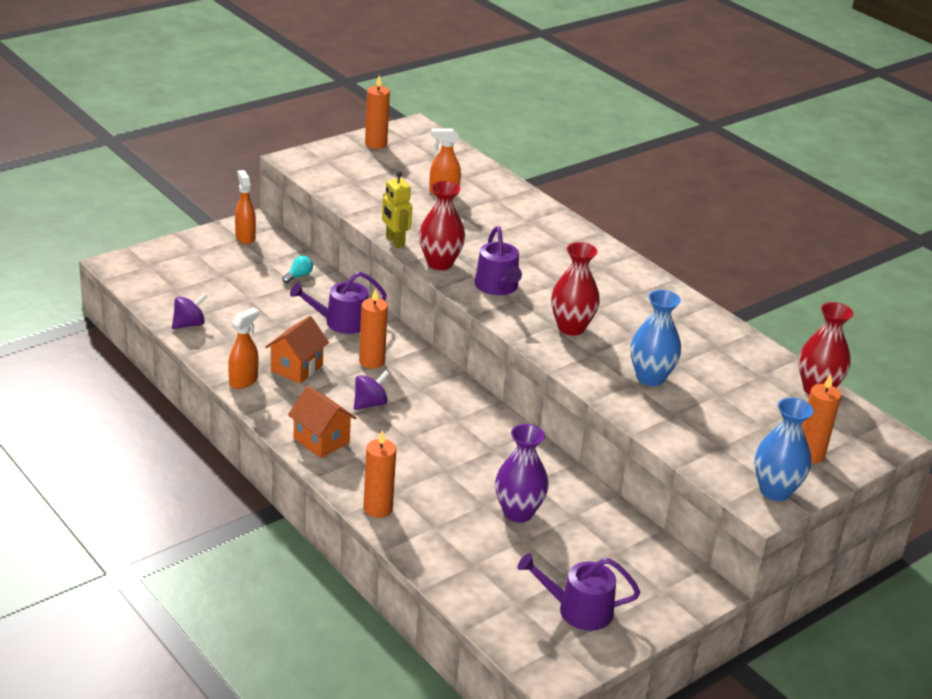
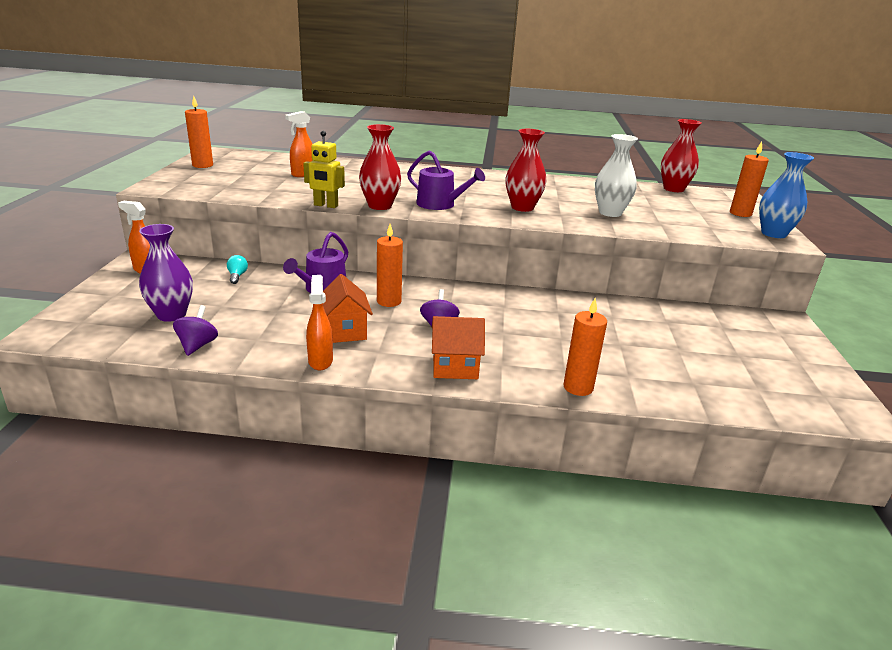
camera: 45 degrees left, 5 degrees down
purple vase [495,424,549,523] -> purple vase moved to [139,224,193,322]
purple watering can [518,553,640,631] -> none
blue vase [630,290,681,386] -> white vase [595,134,638,217]

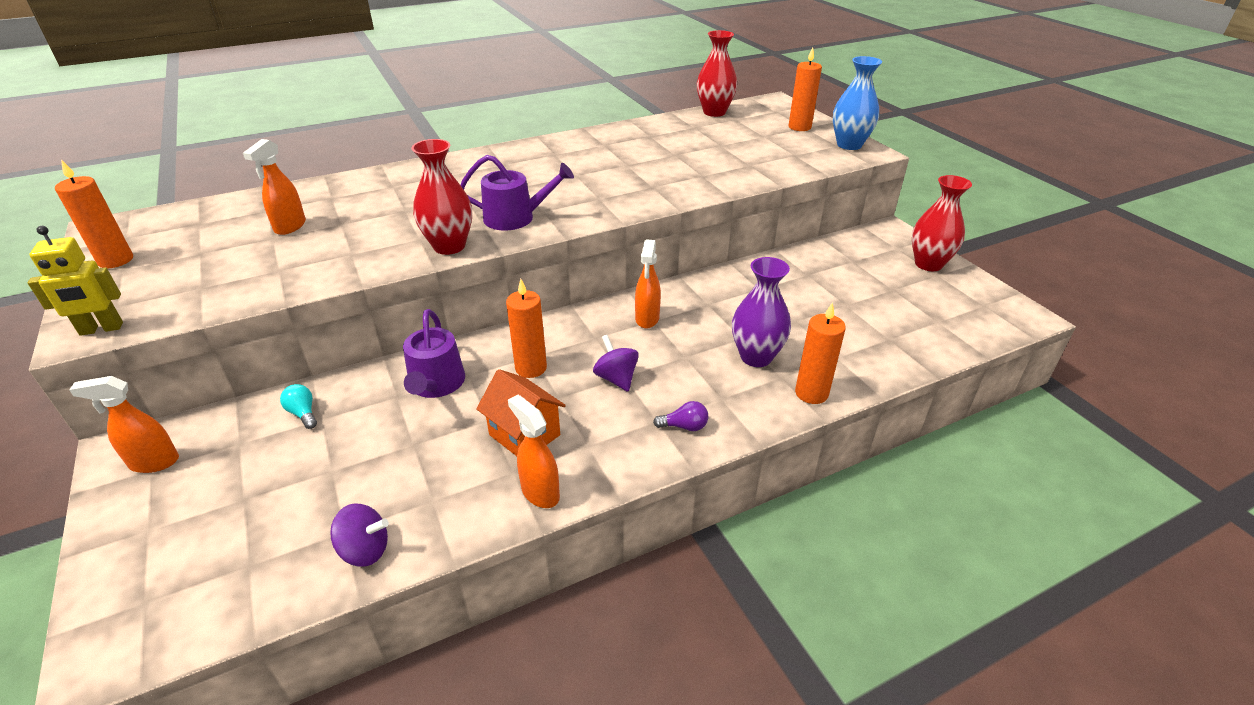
camera: 30 degrees left, 10 degrees up
purple vase [139,224,193,322] -> purple vase moved to [732,257,791,367]
purple spinning top [173,305,218,356] -> purple spinning top turned 120 degrees clockwise [330,503,389,567]
yellow robot [303,131,345,208] -> yellow robot moved to [28,226,123,336]
orange house [432,316,485,379] -> purple light bulb [653,401,709,431]
red vase [506,129,546,212] -> red vase moved to [912,175,972,271]
white vase [595,134,638,217] -> none
none -> orange spray bottle [635,239,661,329]

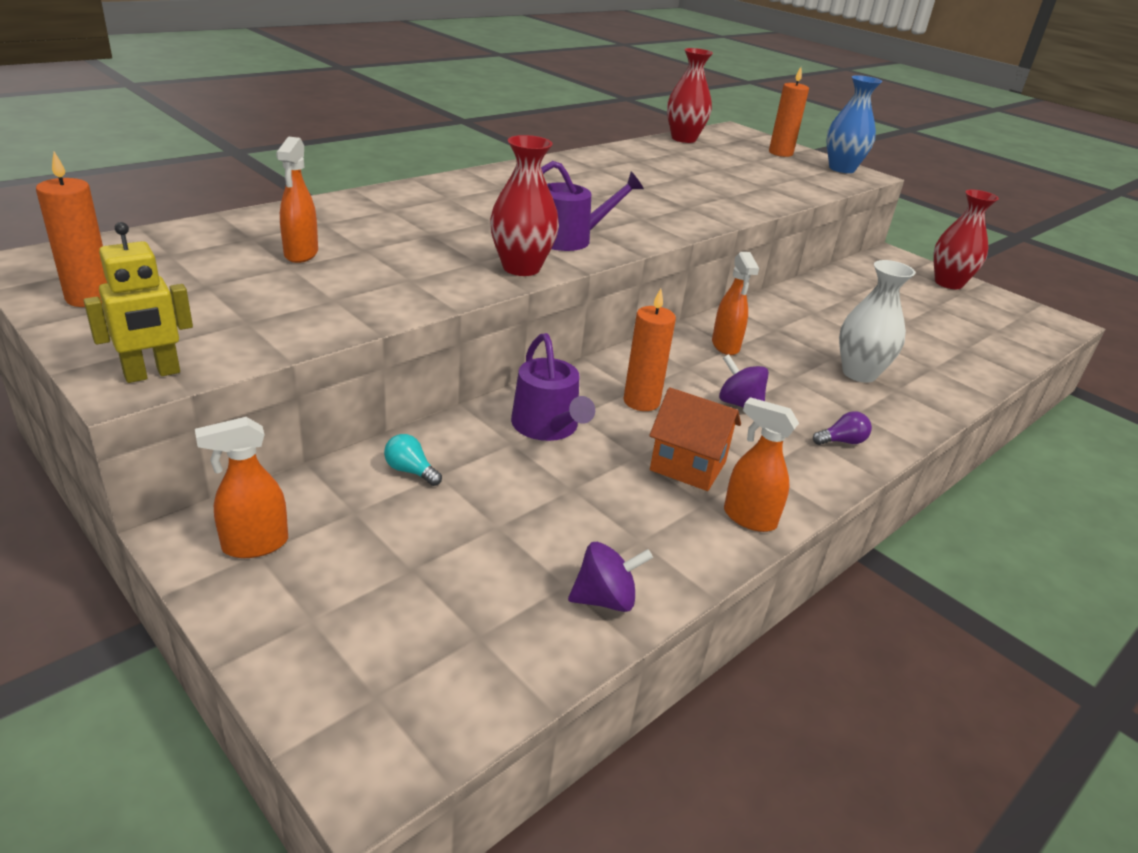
camera: 20 degrees left, 5 degrees down
purple vase [732,257,791,367] -> white vase [839,260,916,383]
orange candle [795,302,846,404] -> none

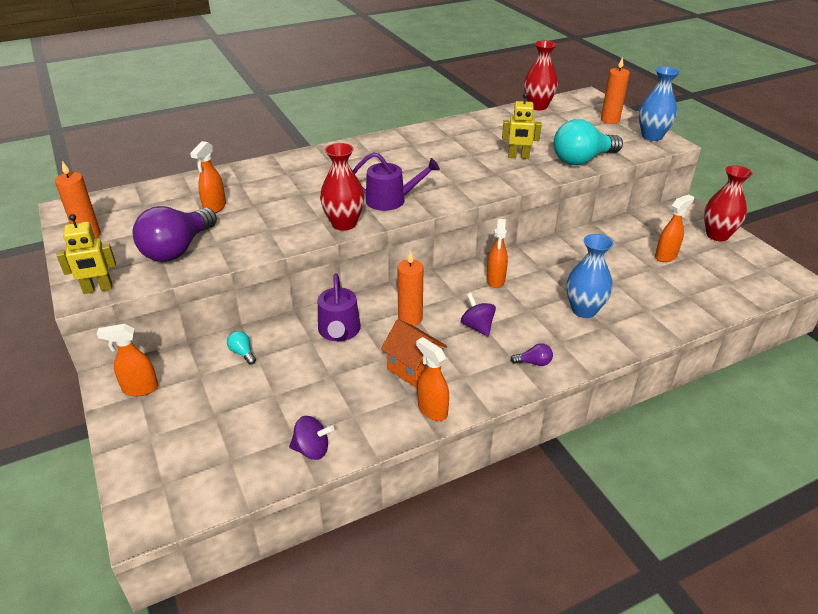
camera: 20 degrees right, 5 degrees up
white vase [839,260,916,383] -> blue vase [566,234,613,318]
none -> purple light bulb [133,206,217,262]
none -> yellow robot [502,93,542,159]
none -> turquoise light bulb [554,119,623,165]
none -> orange spray bottle [655,194,694,262]

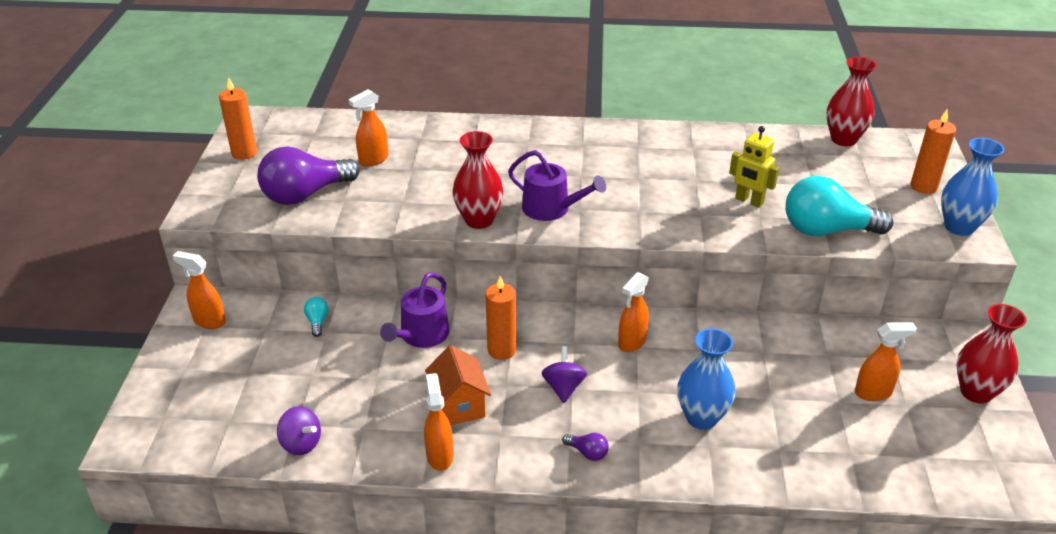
camera: 30 degrees right, 0 degrees up
yellow robot [57,214,116,294] -> none

